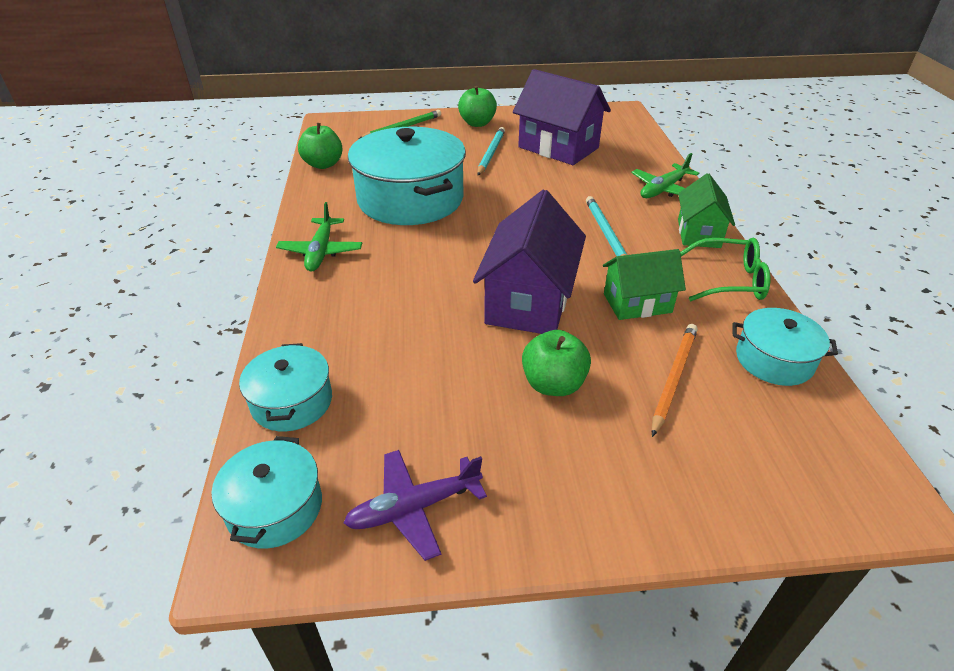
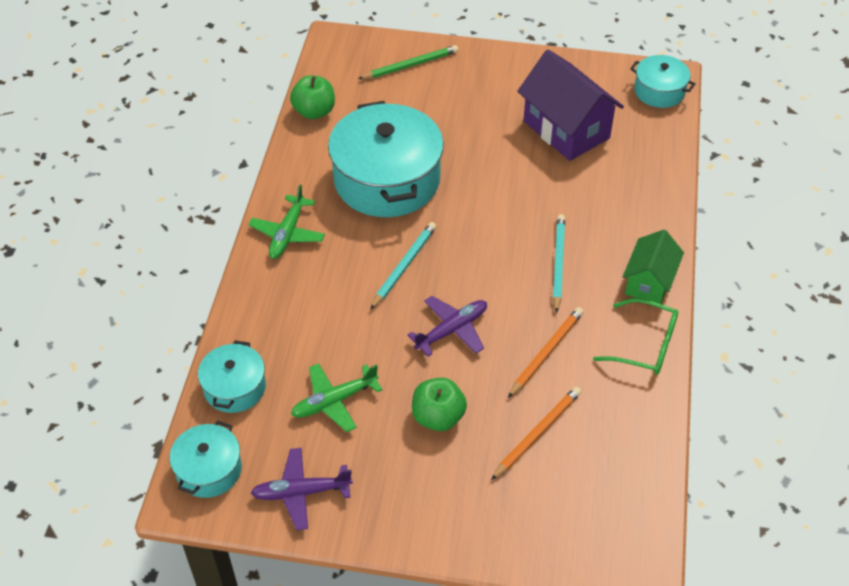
camera: 15 degrees right, 10 degrees up
green apple [458,86,497,127] -> none
purple house [473,190,586,334] -> purple plane [408,296,487,357]
turquoise pencil [477,127,505,175] -> turquoise pencil moved to [370,222,436,310]
green house [603,249,686,320] -> orange pencil [508,307,583,398]
green plane [631,153,699,198] -> green plane moved to [291,363,383,432]
turquoise pot [732,308,838,386] -> turquoise pot moved to [630,55,695,108]

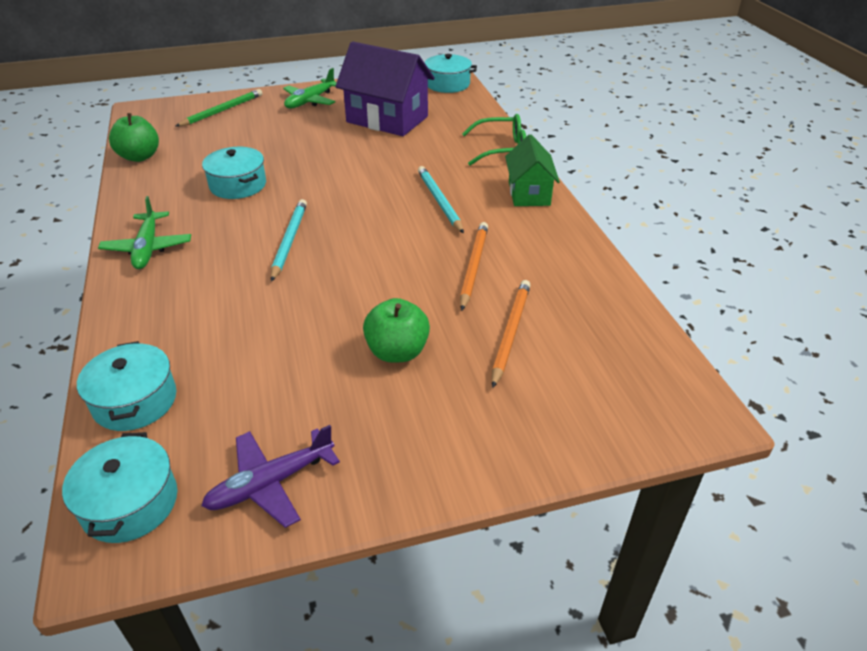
camera: 25 degrees left, 10 degrees down
green plane [291,363,383,432] -> green plane moved to [283,68,336,109]
turquoise pot [328,101,444,217] -> turquoise pot [202,147,266,199], size x0.51
purple plane [408,296,487,357] -> none
green glasses [593,298,678,375] -> green glasses moved to [462,114,526,166]

